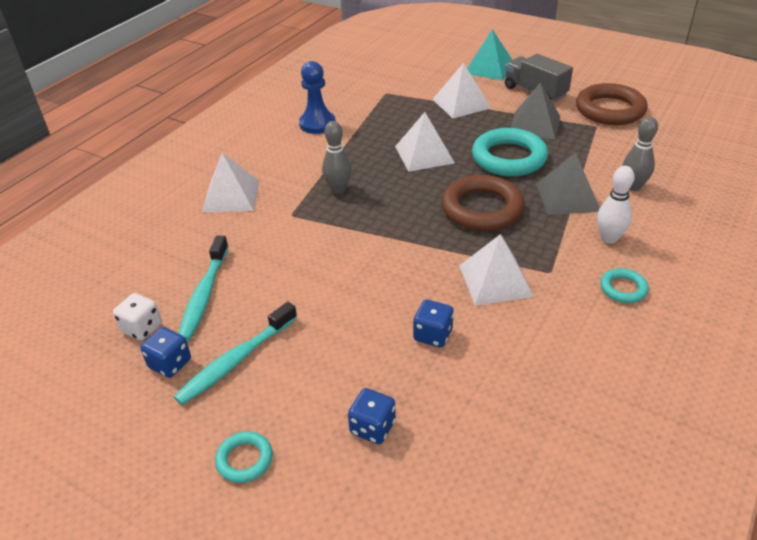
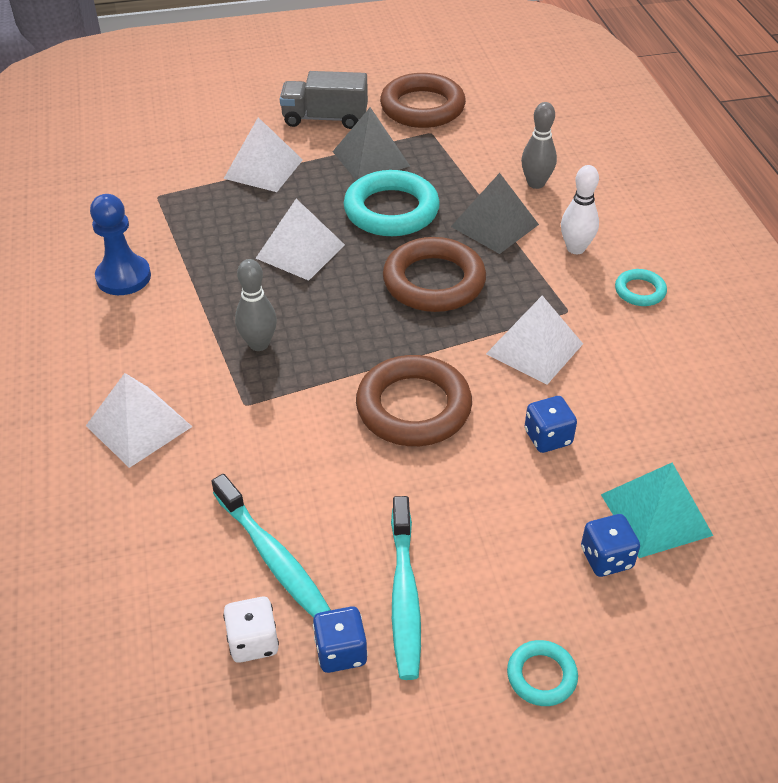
camera: 45 degrees left, 5 degrees up
turquoise pyramid [467,29,512,80] -> turquoise pyramid moved to [601,463,713,558]
none -> brown ring [356,355,472,446]

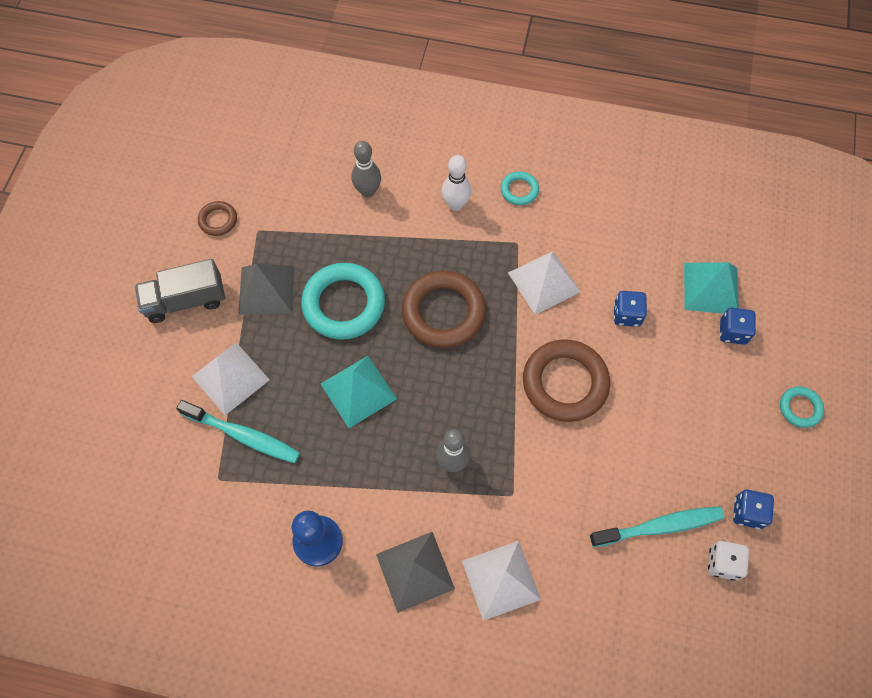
camera: 65 degrees left, 20 degrees up
white pyramid [256,199,345,281] -> turquoise pyramid [321,356,397,428]
grey truck [280,71,368,129] -> grey truck turned 45 degrees clockwise [135,259,225,323]
brown ring [380,73,466,128] -> brown ring [198,201,237,236], size x0.49
turquoise toothbrush [391,496,421,680] -> turquoise toothbrush moved to [176,400,300,463]
grey pyramid [451,173,539,254] -> grey pyramid moved to [376,532,455,613]

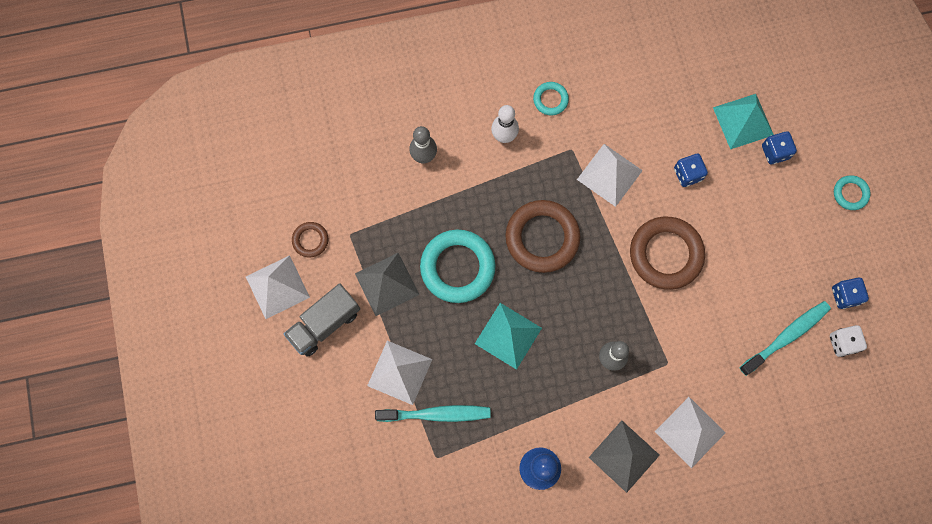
camera: 25 degrees left, 10 degrees up
none -> white pyramid [246,255,310,319]

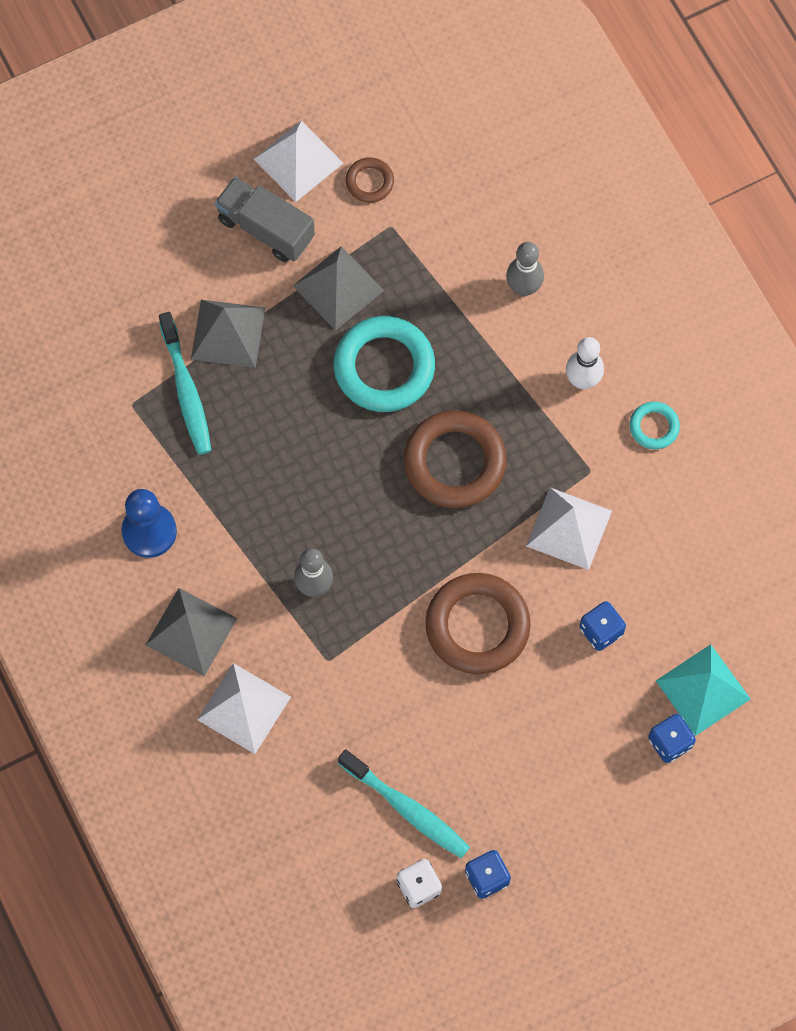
camera: 75 degrees right, 5 degrees down
white pyramid [367,341,432,405] -> grey pyramid [191,300,265,368]
turquoise pyramid [475,303,542,370] -> none
turquoise ring [834,175,871,210] -> none

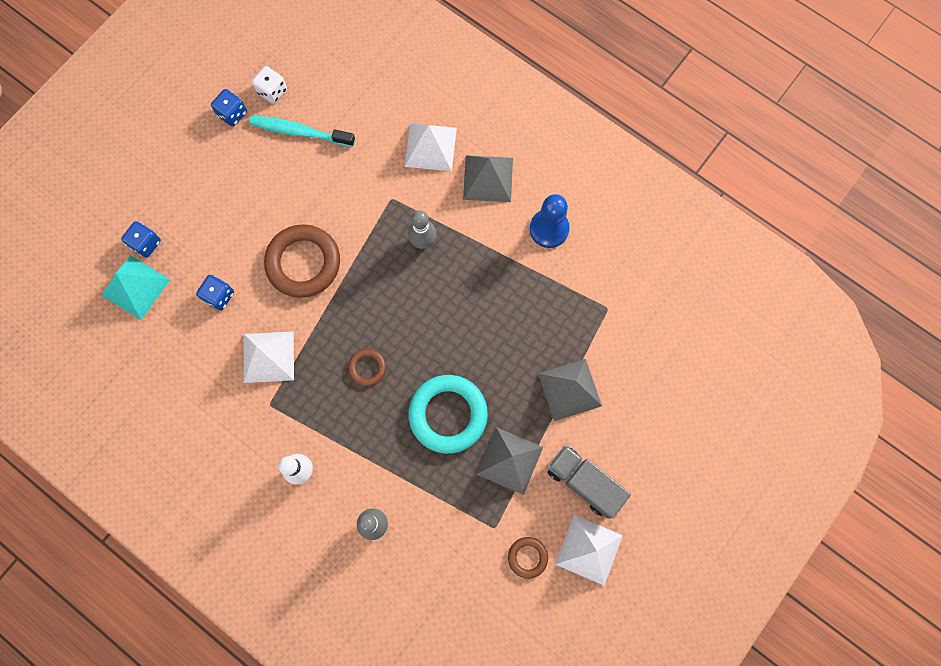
camera: 155 degrees right, 5 degrees up
turquoise toothbrush [159,312,211,455] -> none
grey truck [215,177,315,262] -> grey truck turned 150 degrees counterclockwise [548,445,631,519]
brown ring [404,410,507,508] -> brown ring [348,349,386,386], size x0.49
turquoise ring [630,402,680,449] -> none

